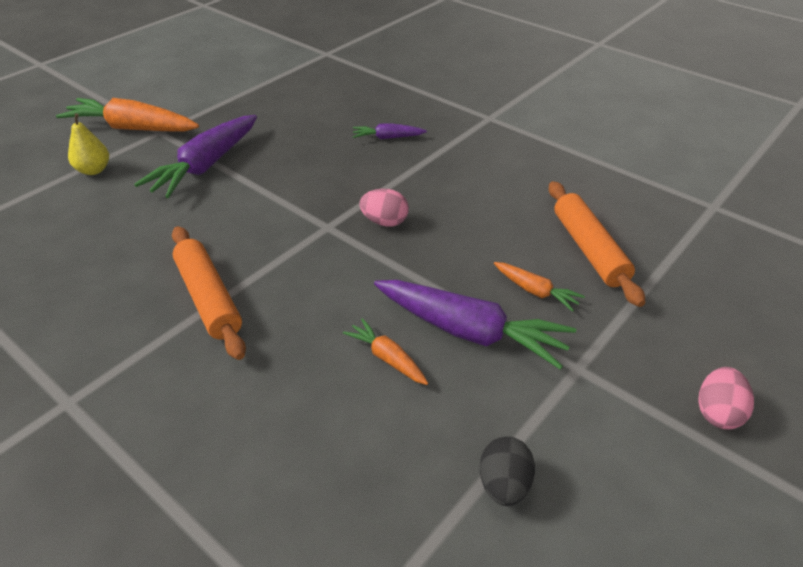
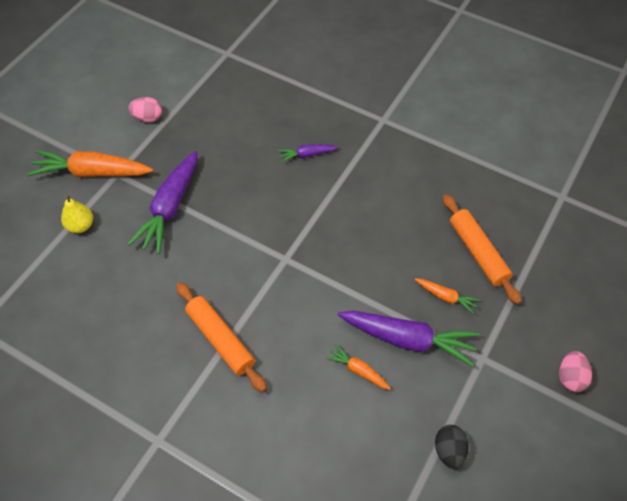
camera: 10 degrees left, 15 degrees up
pink egg [359,189,409,227] -> pink egg moved to [128,97,162,122]

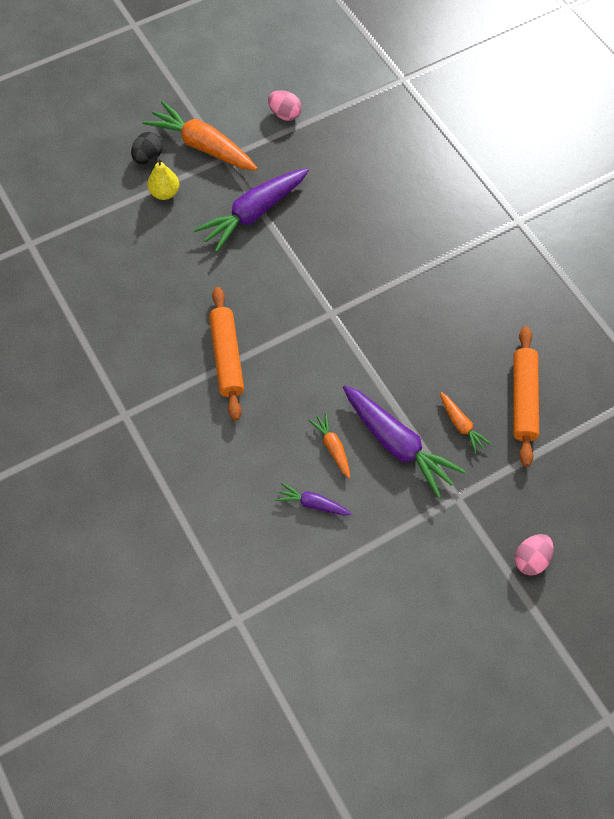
camera: 30 degrees right, 5 degrees up
purple carrot [278,144,338,162] -> purple carrot moved to [275,483,352,515]
black egg [435,425,469,469] -> black egg moved to [131,132,162,164]

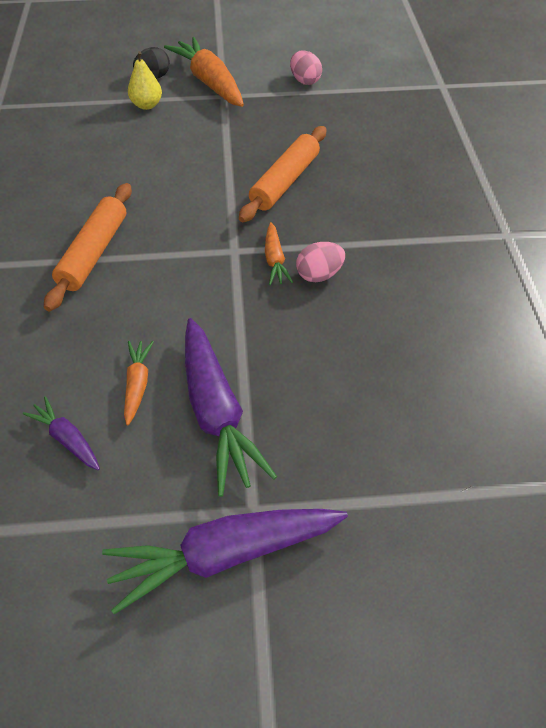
camera: 25 degrees right, 10 degrees down
purple carrot [194,168,309,252] -> purple carrot moved to [102,509,348,615]
orange carrot [440,392,491,454] -> orange carrot moved to [265,222,293,285]
orange rolling pin [513,326,539,467] -> orange rolling pin moved to [239,126,326,222]
pink egg [515,534,554,575] -> pink egg moved to [296,242,345,282]

